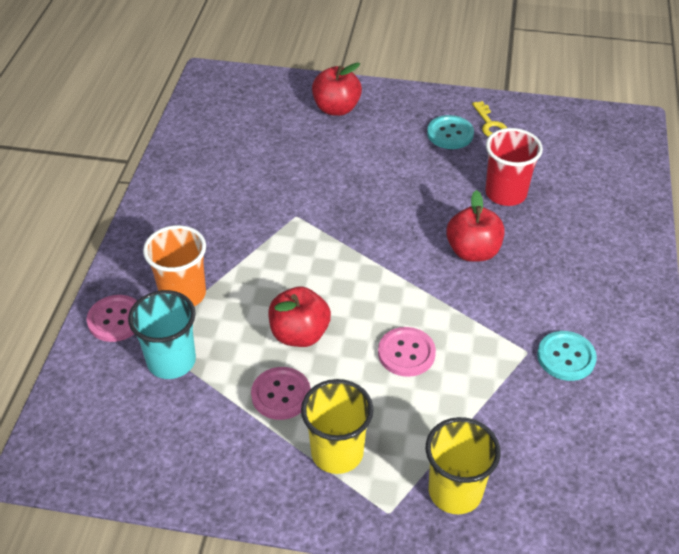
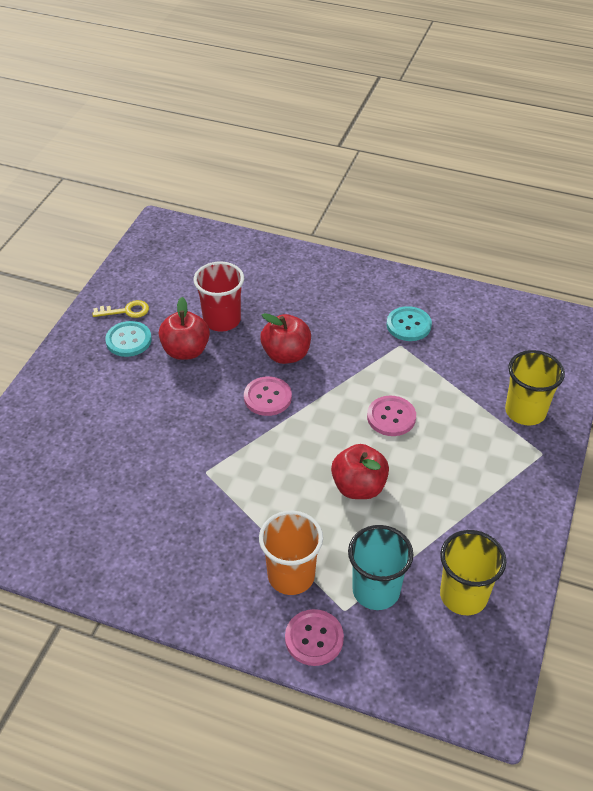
camera: 80 degrees left, 0 degrees up
pink button [251,367,311,420] -> pink button moved to [244,376,292,416]
yellow cup [301,379,374,474] -> yellow cup moved to [440,530,506,615]
red apple [312,62,362,116] -> red apple moved to [159,297,210,360]

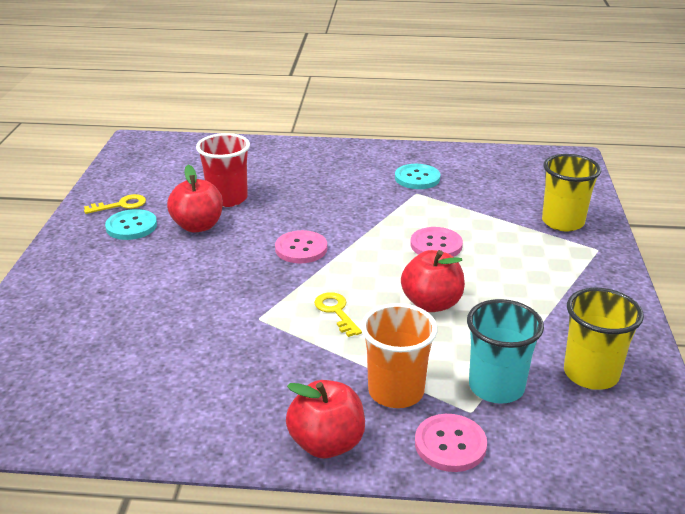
camera: 15 degrees left, 15 degrees down
red apple [260,313,311,364] -> red apple moved to [286,380,365,458]
none -> yellow key [314,292,362,337]

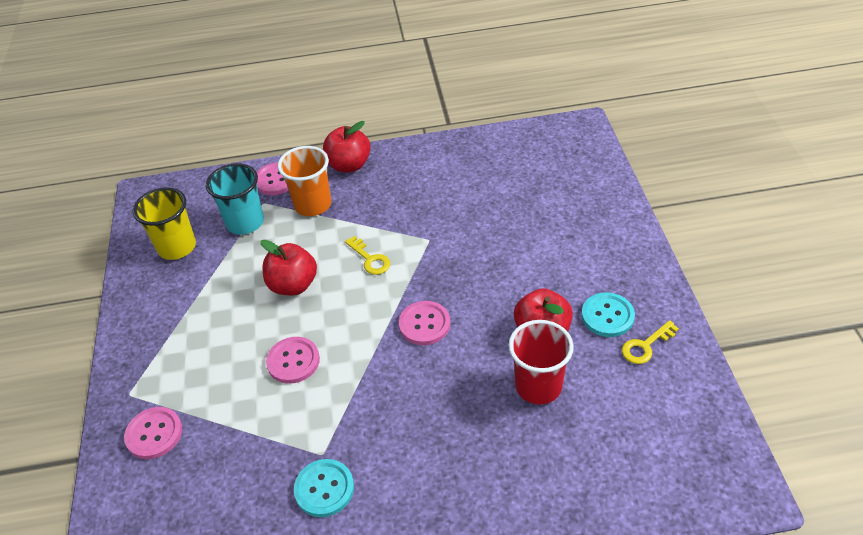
camera: 170 degrees right, 15 degrees up
yellow cup [542,154,601,231] -> pink button [124,407,182,459]

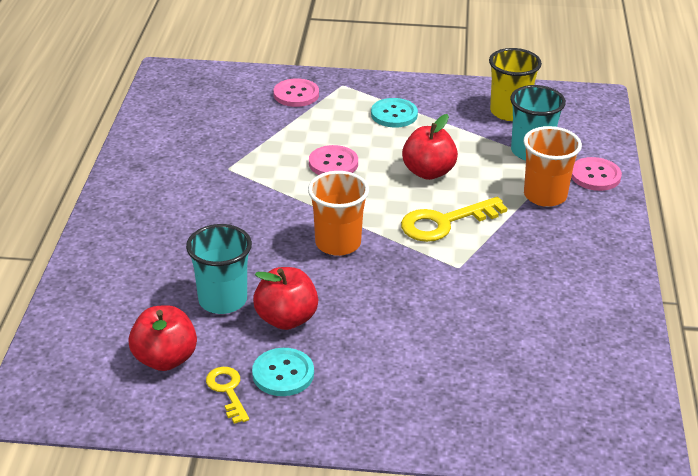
camera: 100 degrees right, 10 degrees down
turquoise button [294,459,354,517] -> turquoise button moved to [371,98,418,128]
red apple [323,121,371,173] -> red apple moved to [128,305,197,371]
yellow key [345,236,390,275] -> yellow key [401,197,508,242], size x1.69
pink button [399,301,450,345] -> orange cup [308,171,369,256]
red cup [509,320,574,404] -> turquoise cup [186,224,252,314]

